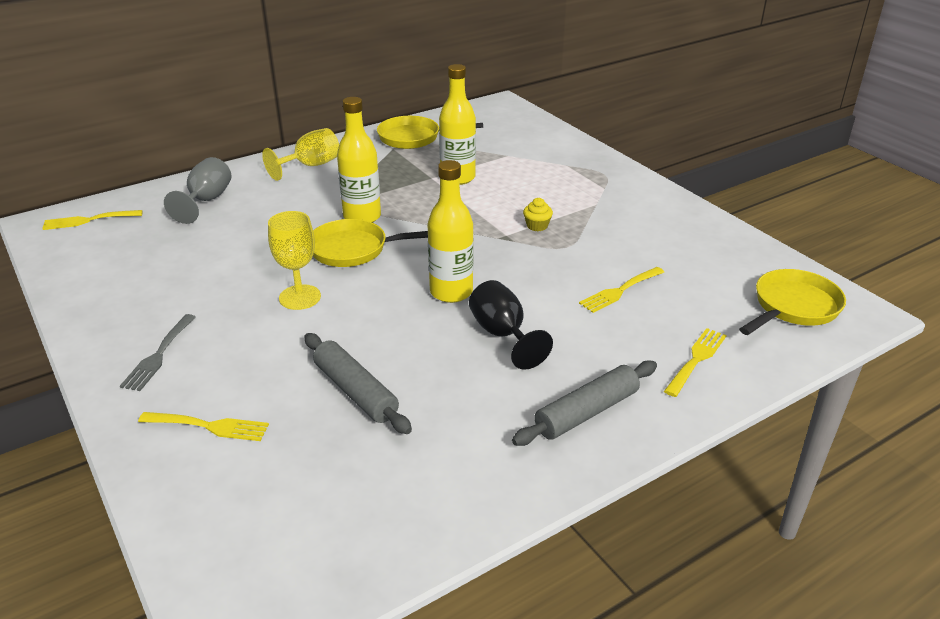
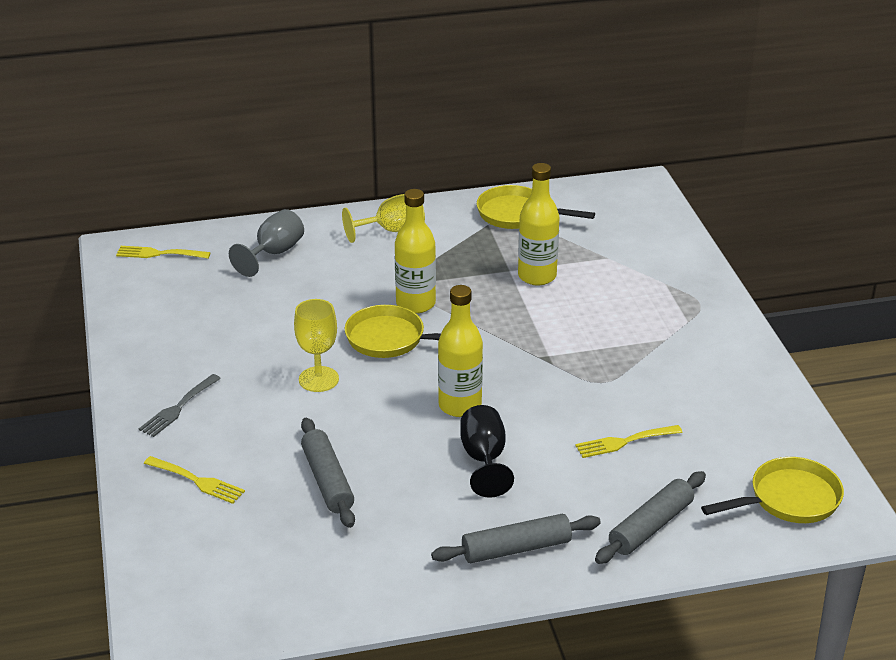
camera: 20 degrees right, 0 degrees up
yellow cupcake [523,198,553,231] -> none
yellow fork [664,328,727,397] -> grey rolling pin [595,471,706,564]

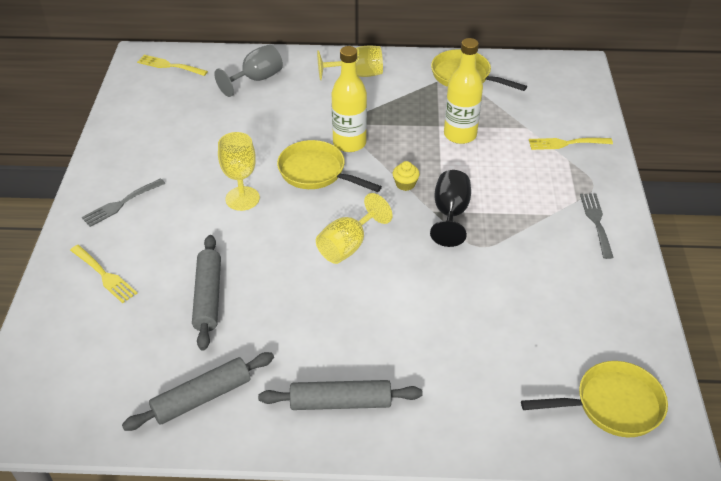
camera: 15 degrees right, 10 degrees up
yellow bottle [438,285,483,417] -> yellow goblet [316,193,393,264]
black goblet [460,405,514,498] -> black goblet moved to [430,170,471,247]
yellow fork [575,425,682,458] -> yellow fork moved to [529,138,613,150]
grey rolling pin [595,471,706,564] -> grey rolling pin moved to [122,352,274,431]
none -> yellow cupcake [393,161,420,191]
none -> grey fork [580,193,614,259]

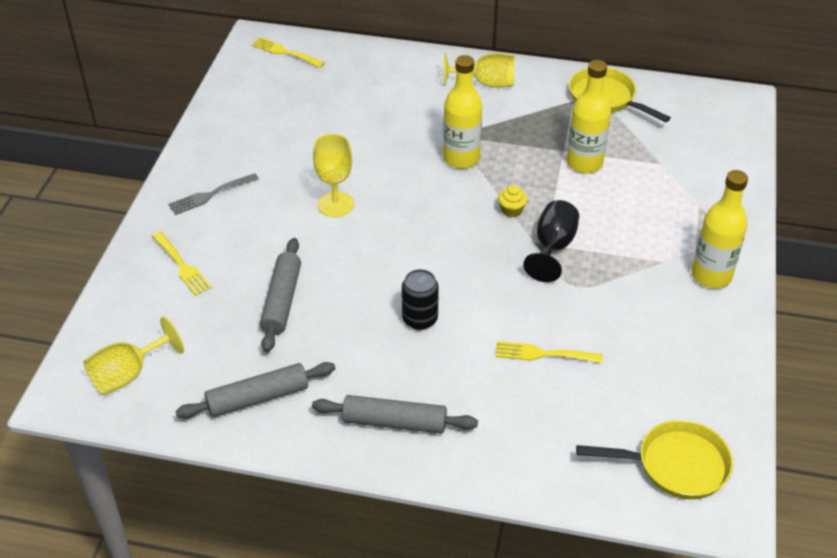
camera: 10 degrees right, 0 degrees up
grey goblet [214,45,283,97] -> none
yellow pan [277,140,382,192] -> none
yellow goblet [316,193,393,264] -> yellow goblet moved to [84,317,184,395]
yellow fork [529,138,613,150] -> yellow fork moved to [495,341,603,363]
grey fork [580,193,614,259] -> yellow bottle [692,170,748,288]
none -> black can [402,269,439,330]

